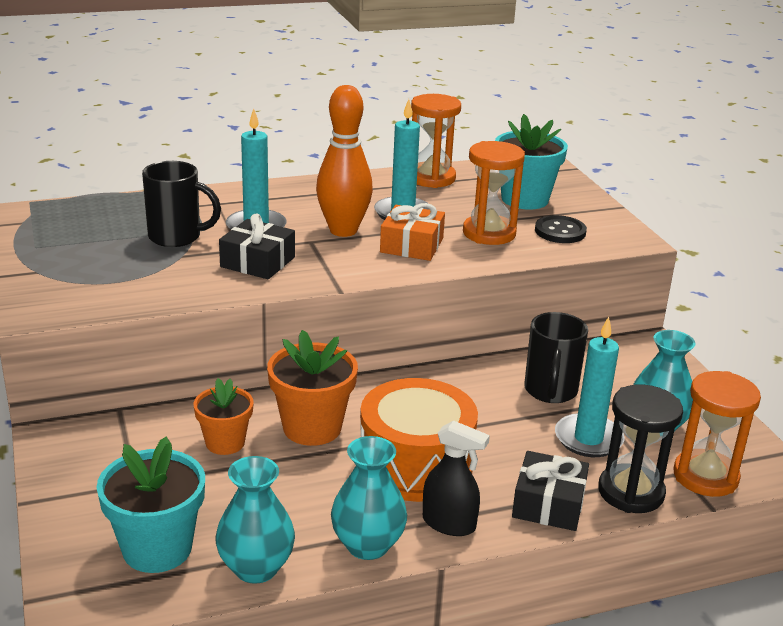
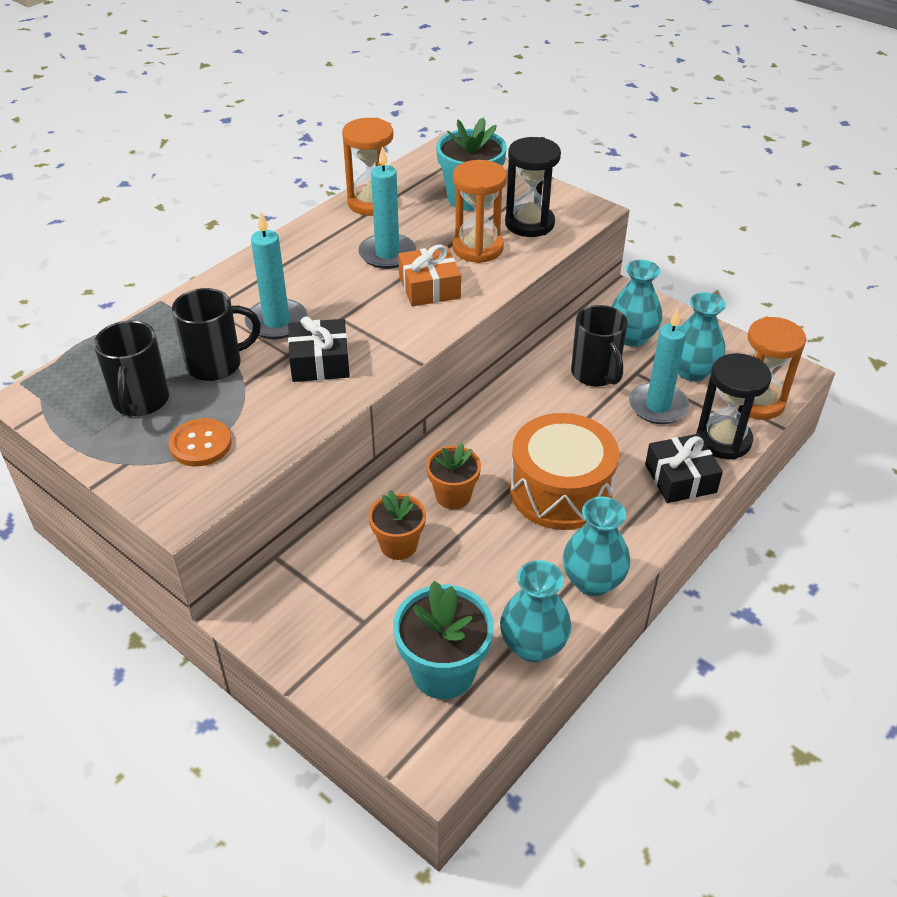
camera: 30 degrees left, 15 degrees up
orange flower pot [267,330,358,446] -> orange flower pot [426,443,481,509], size x0.65
orange bowling pin [316,85,373,237] -> none
black spray bottle [423,420,490,536] -> none
black button [535,215,587,243] -> black hourglass [505,137,561,237]
none -> black mug [94,320,169,417]
none -> orange button [169,418,232,466]
none -> turquoise vase [611,260,663,347]

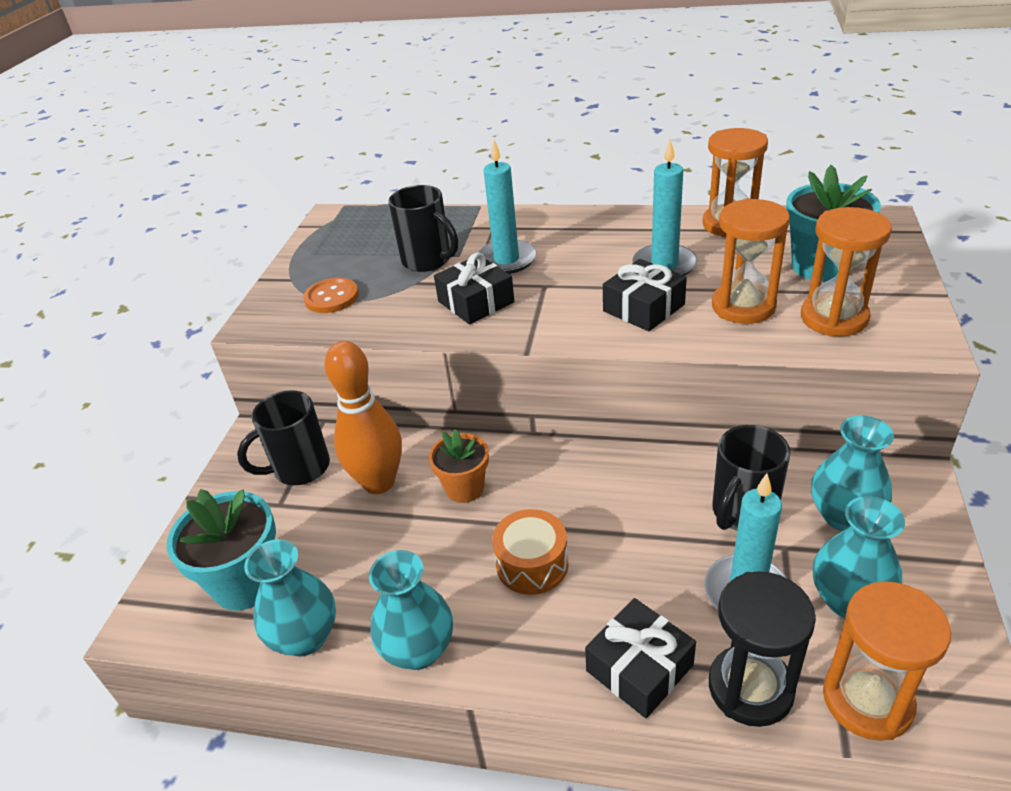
camera: 65 degrees right, 5 degrees down
black mug [94,320,169,417] -> black mug moved to [237,390,330,485]
orange flower pot [369,490,426,560] -> orange bowling pin [324,341,402,494]
orange gift [398,244,461,306] -> black gift [603,259,687,332]
black hourglass [505,137,561,237] -> orange hourglass [801,207,892,337]
orange drum [510,413,619,530] -> orange drum [492,509,568,595], size x0.58

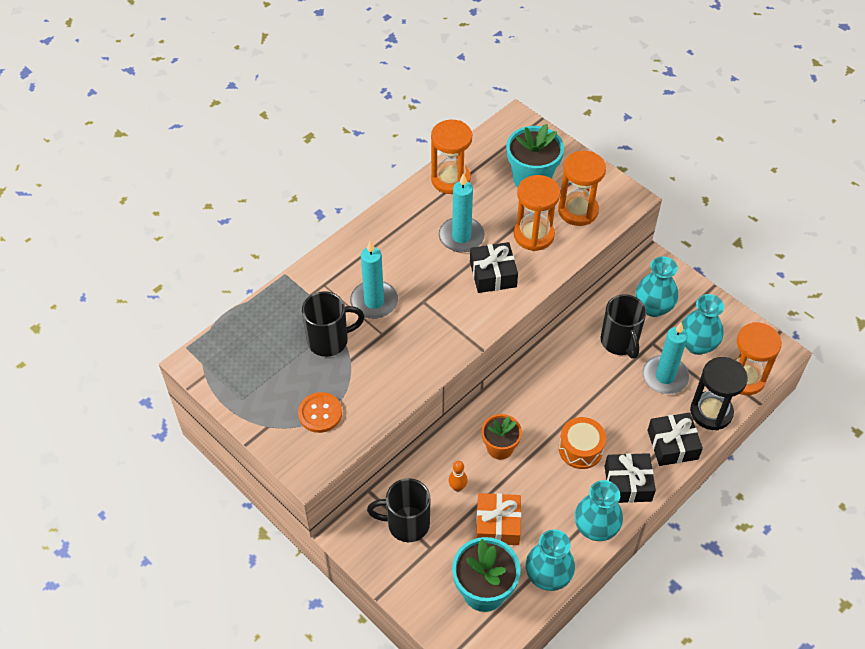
camera: 60 degrees left, 15 degrees up
black mug [237,390,330,485] -> black mug turned 90 degrees clockwise [367,478,430,542]
orange bowling pin [324,341,402,494] -> orange bowling pin [448,461,468,492], size x0.42
black gift [434,252,514,325] -> black gift moved to [605,453,656,503]
none -> orange gift [476,493,521,545]

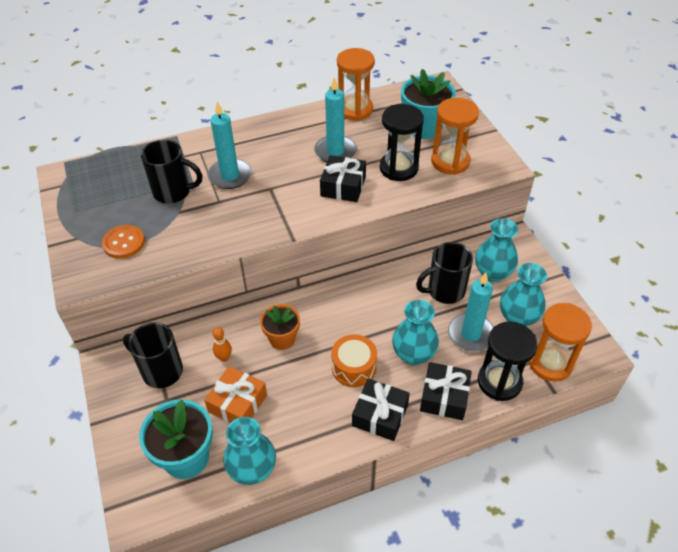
camera: 25 degrees right, 5 degrees down
orange hourglass [514,175,560,251] -> black hourglass [380,104,424,181]
turquoise vase [575,480,623,541] -> turquoise vase moved to [392,300,439,365]
black mug [601,294,646,359] -> black mug turned 60 degrees clockwise [416,242,473,304]

